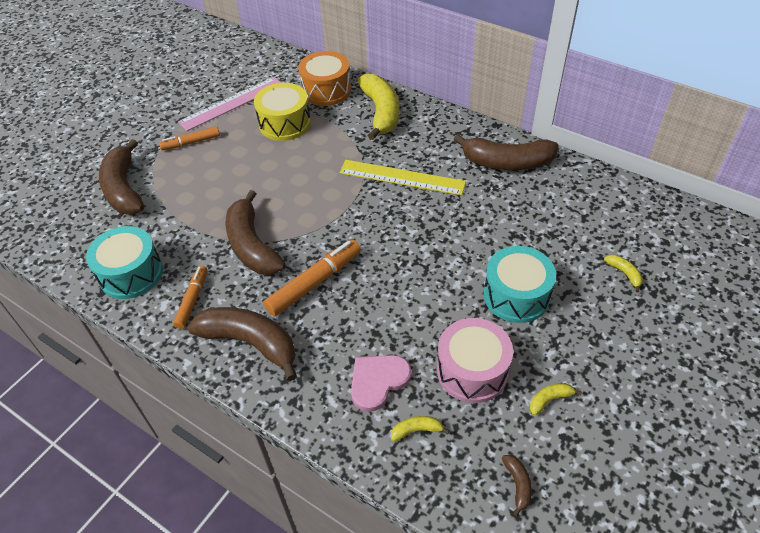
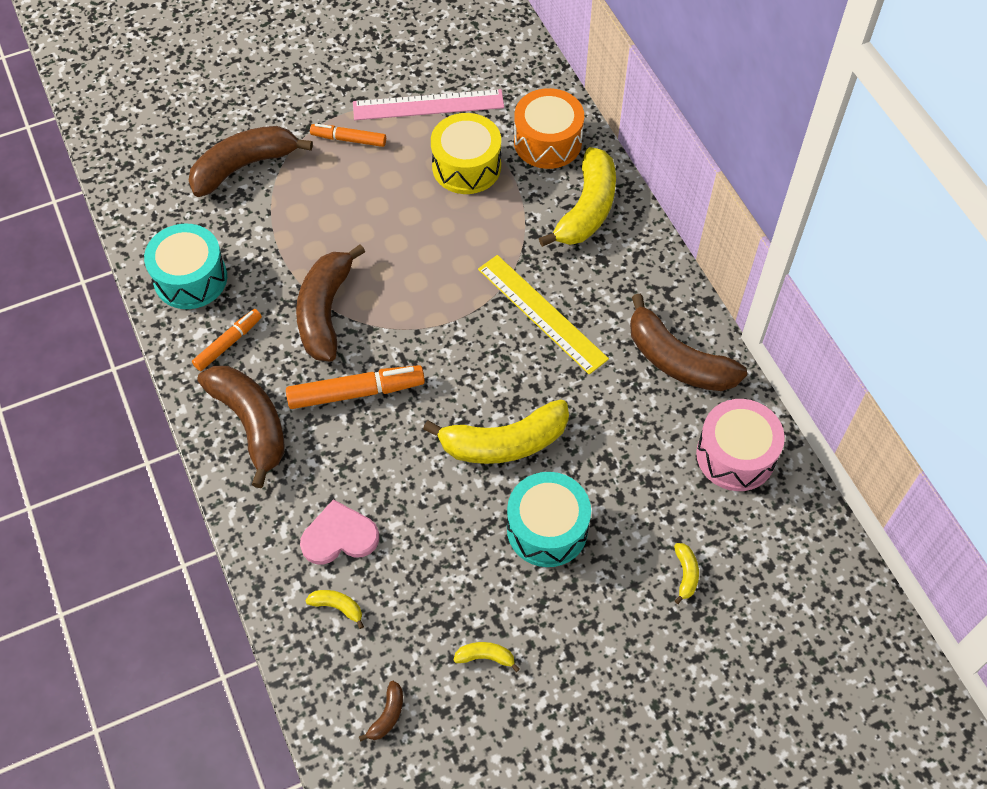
camera: 30 degrees right, 10 degrees up
brown banana [99,139,144,215] -> brown banana turned 45 degrees clockwise [189,126,313,197]
pink drum [437,318,513,403] -> pink drum moved to [696,399,785,491]
none -> yellow banana [423,399,569,464]

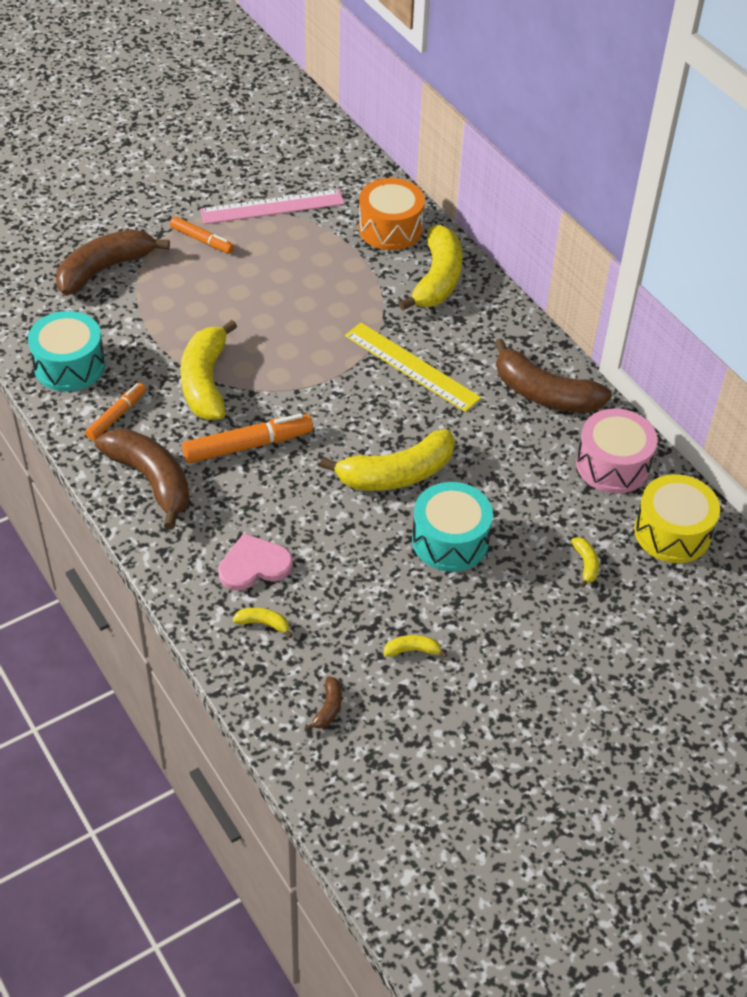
camera: 10 degrees left, 10 degrees down
brown banana [296,244,365,362] -> yellow banana [180,320,237,420]
orange marker [310,124,386,147] -> orange marker turned 150 degrees counterclockwise [170,216,234,254]
yellow drum [431,113,501,194] -> yellow drum moved to [634,474,720,563]

